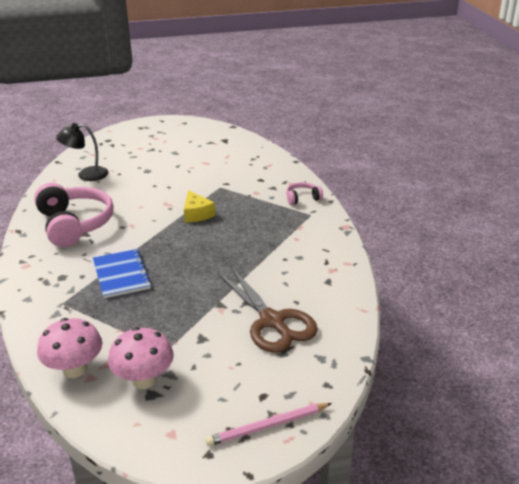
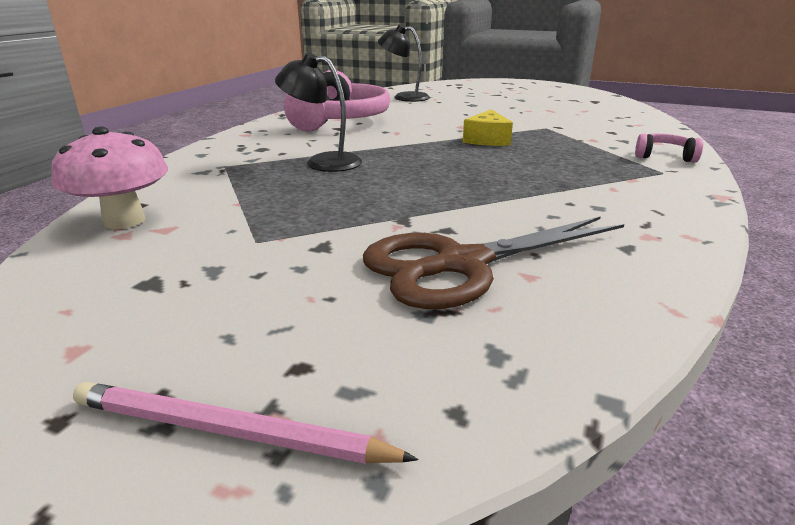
camera: 35 degrees right, 5 degrees down
blue notebook [93,249,152,298] -> black lamp [275,53,362,172]
pink mushroom [108,327,174,389] -> none
brown scissors [218,267,318,353] -> brown scissors turned 60 degrees clockwise [363,216,625,309]

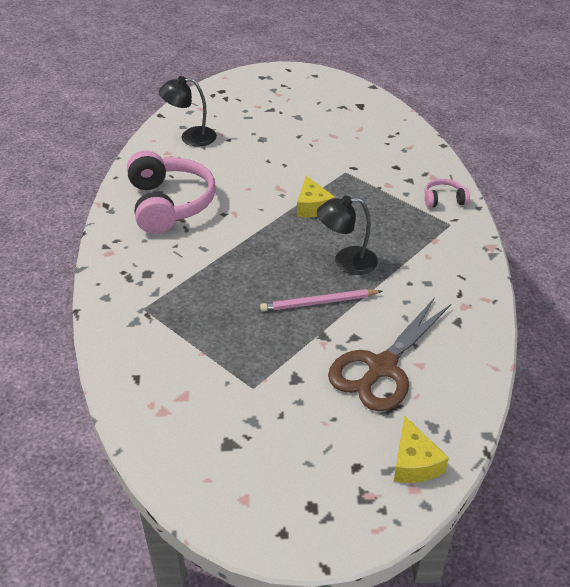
camera: 25 degrees left, 15 degrees up
pink mushroom [51,127,168,229] -> none
pink pencil [73,382,419,464] -> pink pencil moved to [260,289,382,312]
black lamp [275,53,362,172] -> black lamp moved to [317,195,378,275]
none -> yellow cheese [394,415,449,483]

